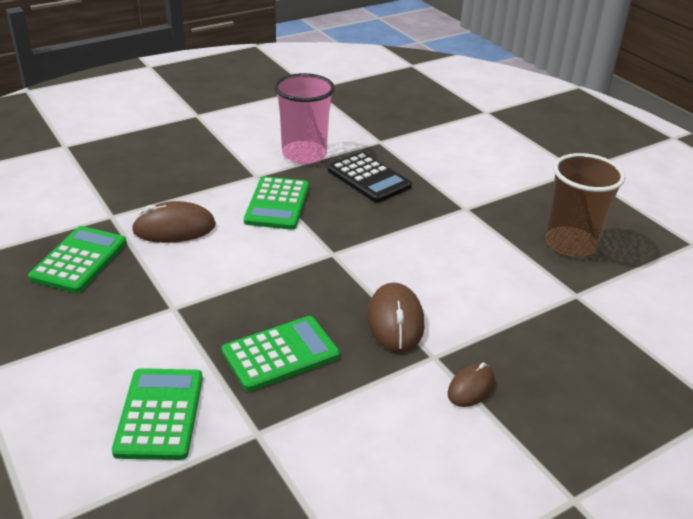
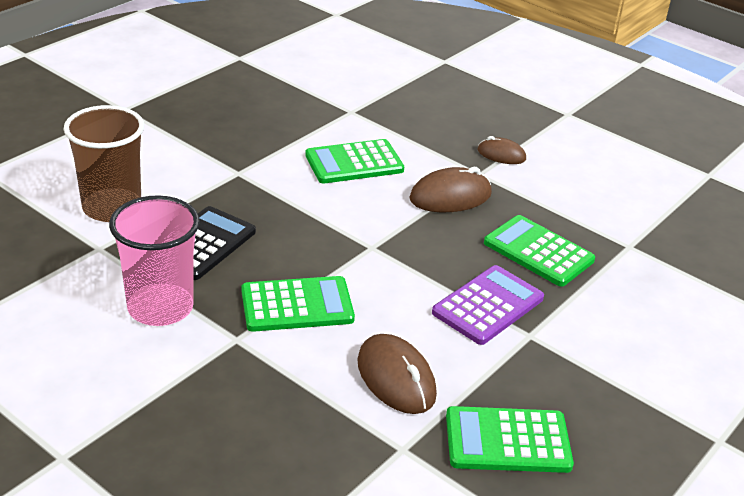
camera: 110 degrees left, 0 degrees up
green calculator [112,368,203,460] -> green calculator moved to [305,139,404,184]
brown cup [546,153,625,257] -> brown cup moved to [64,105,144,222]
none -> purple calculator [432,265,544,345]

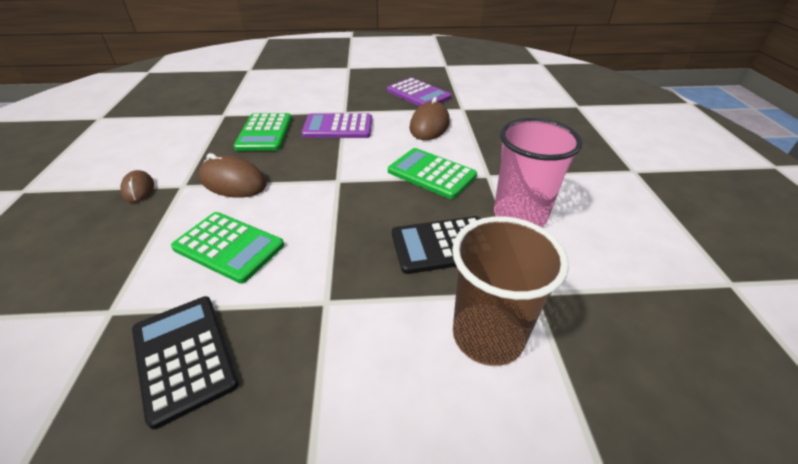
camera: 130 degrees left, 5 degrees up
green calculator [446,406,574,473] -> purple calculator [387,78,451,106]
none -> black calculator [132,296,239,429]

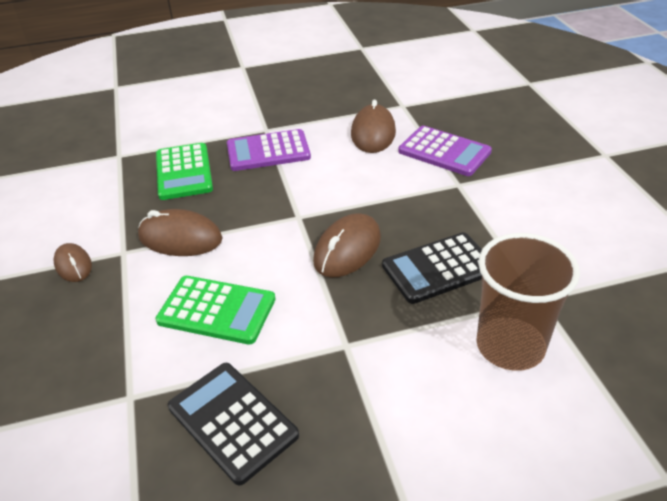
camera: 10 degrees left, 0 degrees up
purple calculator [387,78,451,106] -> purple calculator moved to [398,126,492,176]
green calculator [388,148,477,199] -> none
pink cup [494,118,583,227] -> none
none -> brown mouse [313,213,381,278]

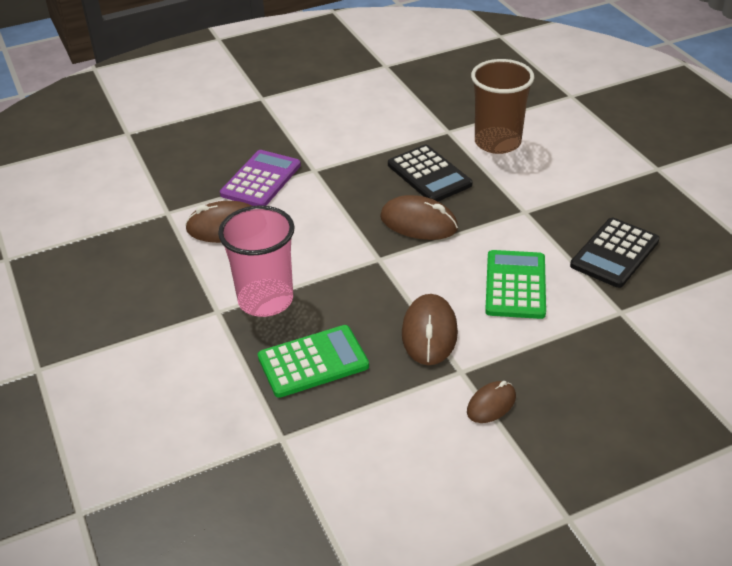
camera: 100 degrees left, 0 degrees up
purple calculator [227,129,311,171] -> pink cup [218,205,295,317]

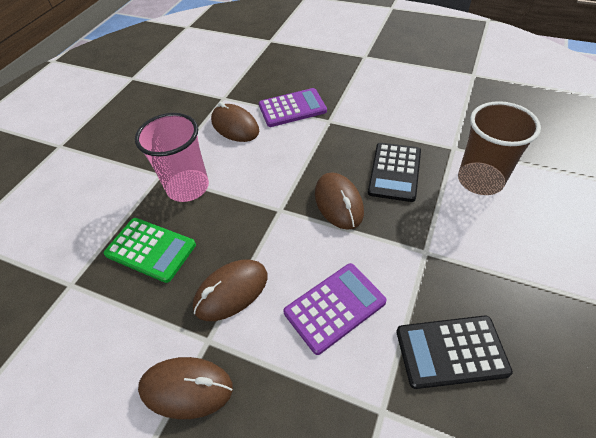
camera: 50 degrees right, 10 degrees up
brown mouse [467,381,516,423] -> brown mouse [138,357,233,419], size x1.63
green calculator [485,250,546,319] -> purple calculator [283,263,387,355]

